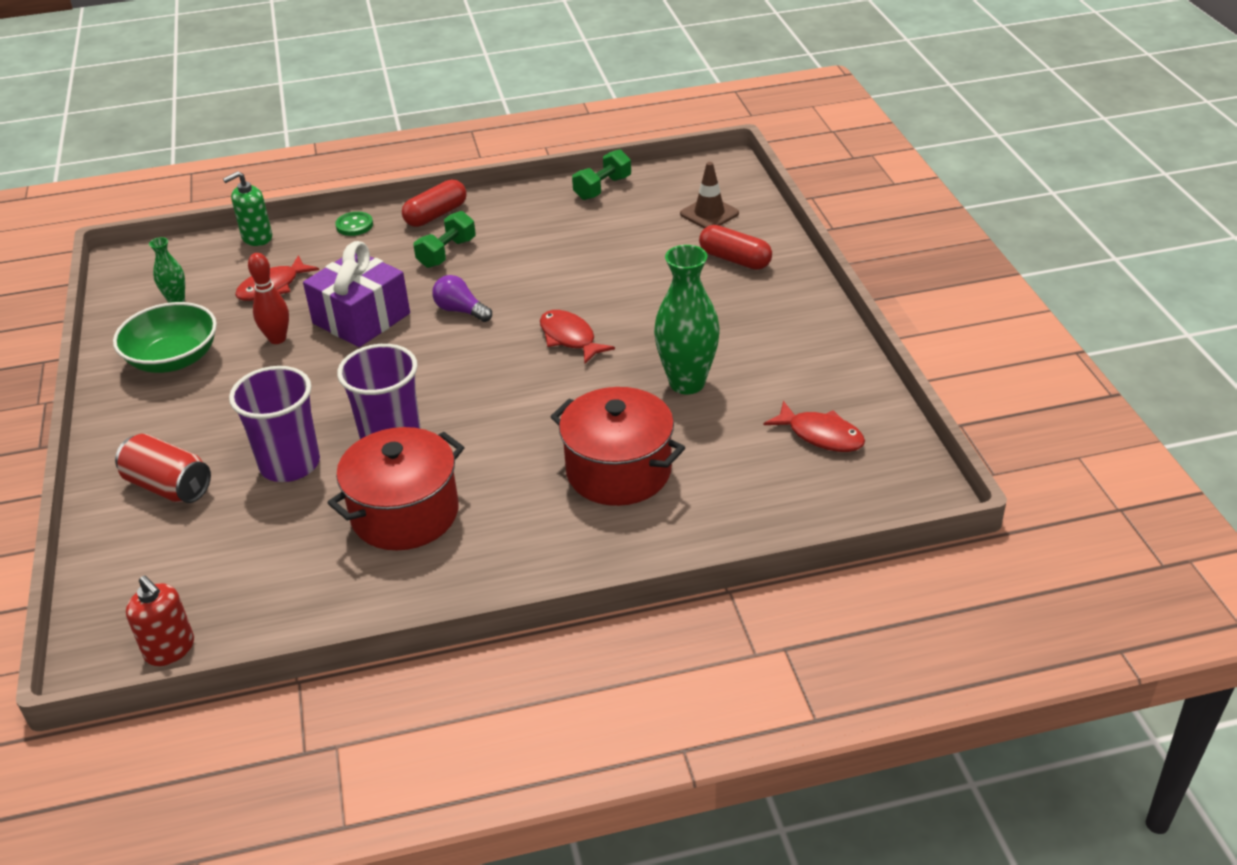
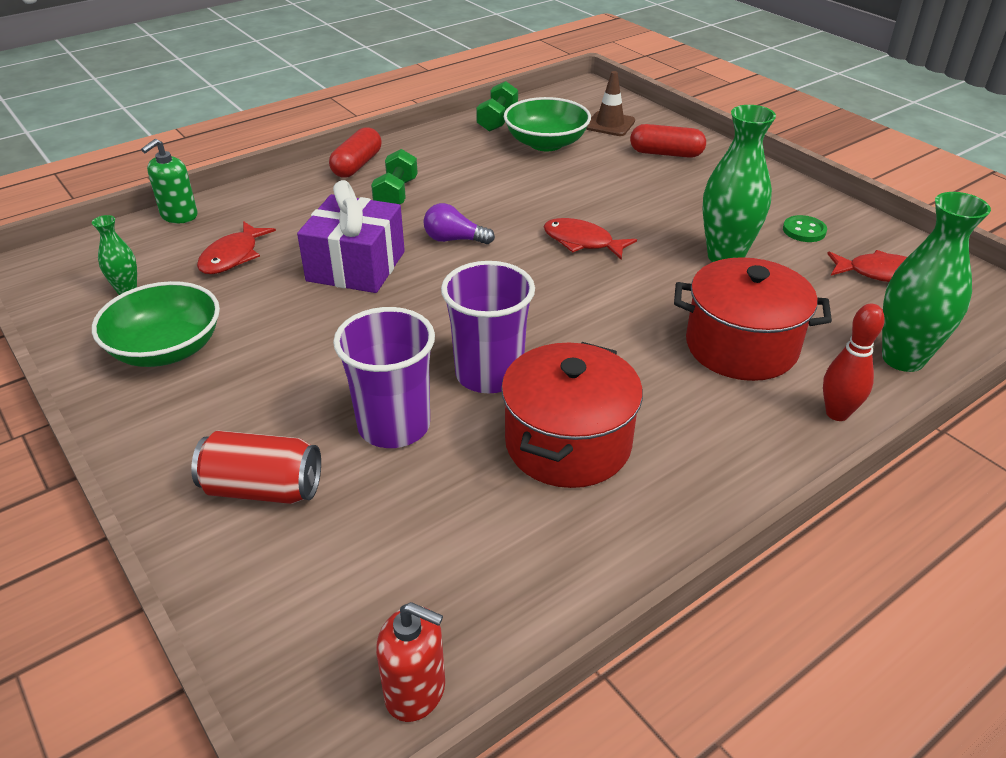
camera: 25 degrees left, 0 degrees up
red bowling pin [248,253,289,344] -> red bowling pin moved to [823,303,884,421]
green button [335,212,373,236] -> green button moved to [783,215,827,242]
none -> green bowl [504,97,591,151]
none -> green vase [882,192,991,372]

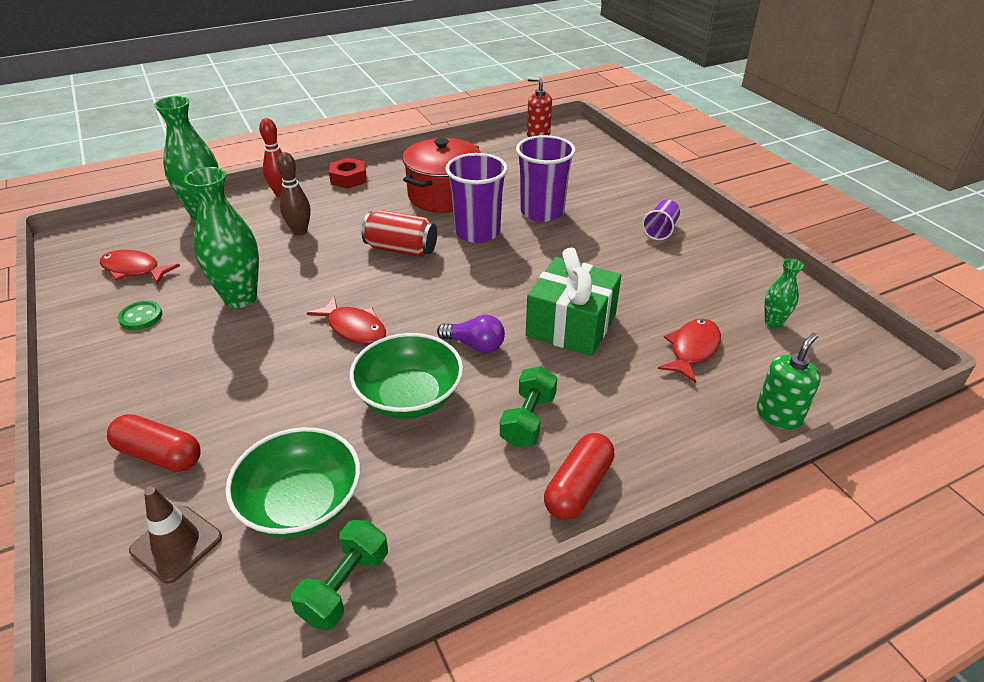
camera: 170 degrees left, 0 degrees up
green bowl [92,281,220,367] -> green bowl moved to [350,333,463,418]
red can [191,431,321,504] -> red can moved to [361,210,437,257]
purple gift [297,180,405,293] -> green gift [526,247,621,356]
red pot [674,257,832,381] -> brown bowling pin [277,152,310,235]
none -> red nut [329,158,366,189]
none -> purple cup [642,200,680,240]

